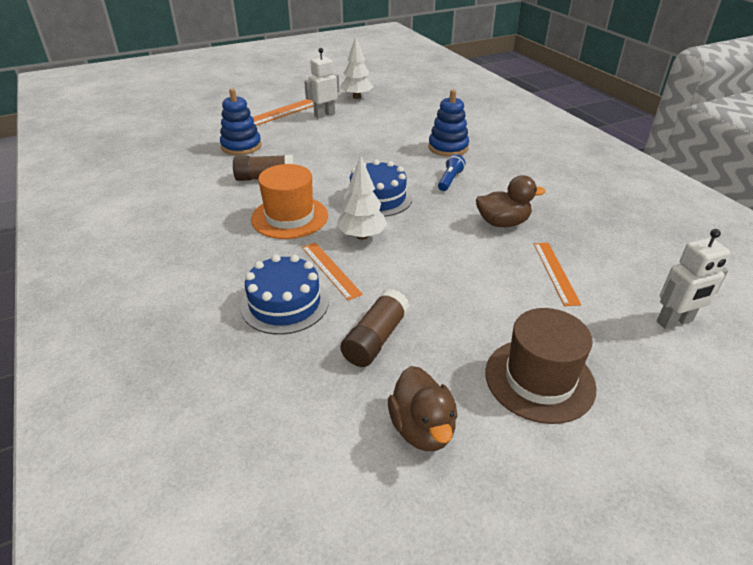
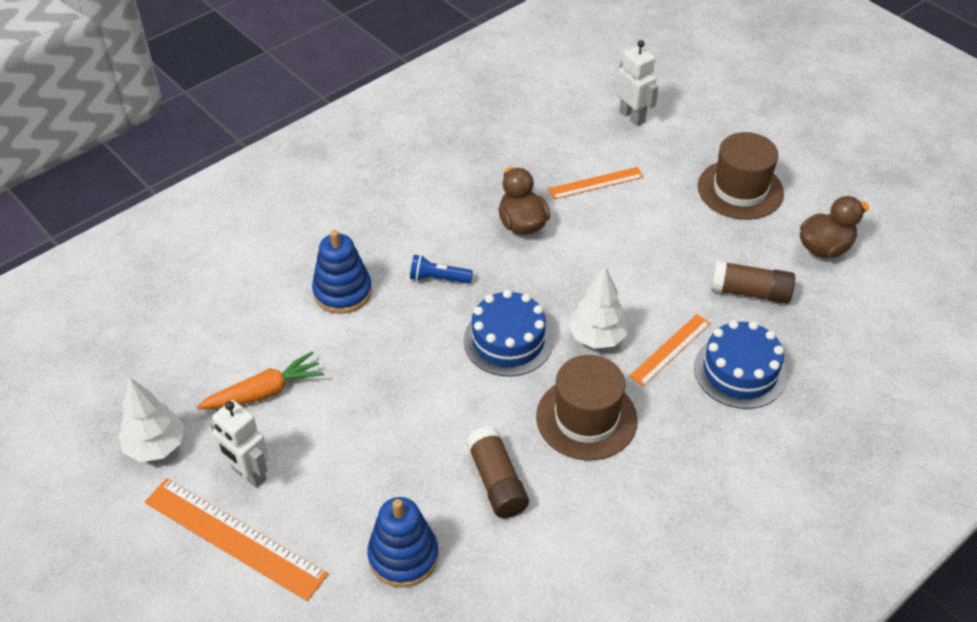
camera: 105 degrees left, 10 degrees up
orange hat [251,164,328,239] -> brown hat [536,355,638,461]
none -> orange carrot [197,352,324,409]

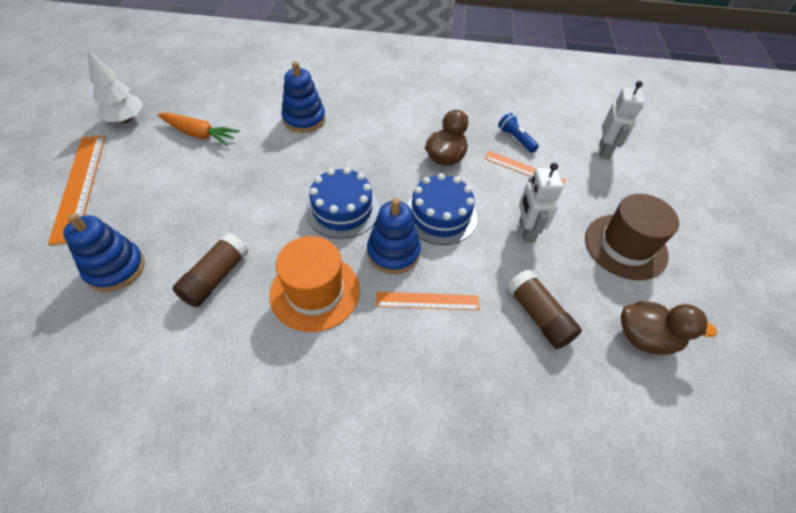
camera: 45 degrees right, 5 degrees up
white robot [210,400,269,488] -> white robot moved to [519,163,563,243]
blue flashlight [410,255,473,284] -> blue flashlight moved to [498,113,539,153]
brown hat [536,355,638,461] -> orange hat [270,236,360,332]
white tree [568,266,628,349] -> blue stacking toy [367,198,421,274]
blue cake [694,320,787,409] -> blue cake moved to [407,173,478,245]

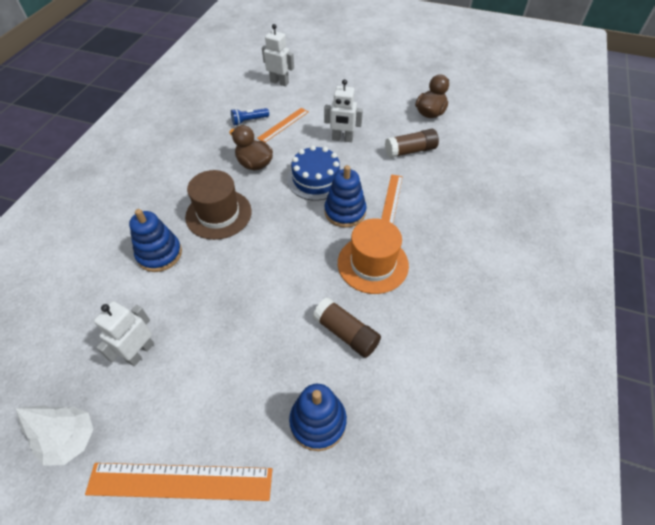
camera: 75 degrees left, 0 degrees up
orange carrot [157,113,240,146] -> white robot [94,301,154,366]
blue cake [305,167,379,239] -> none
brown hat [585,194,679,280] -> brown hat moved to [185,170,252,240]

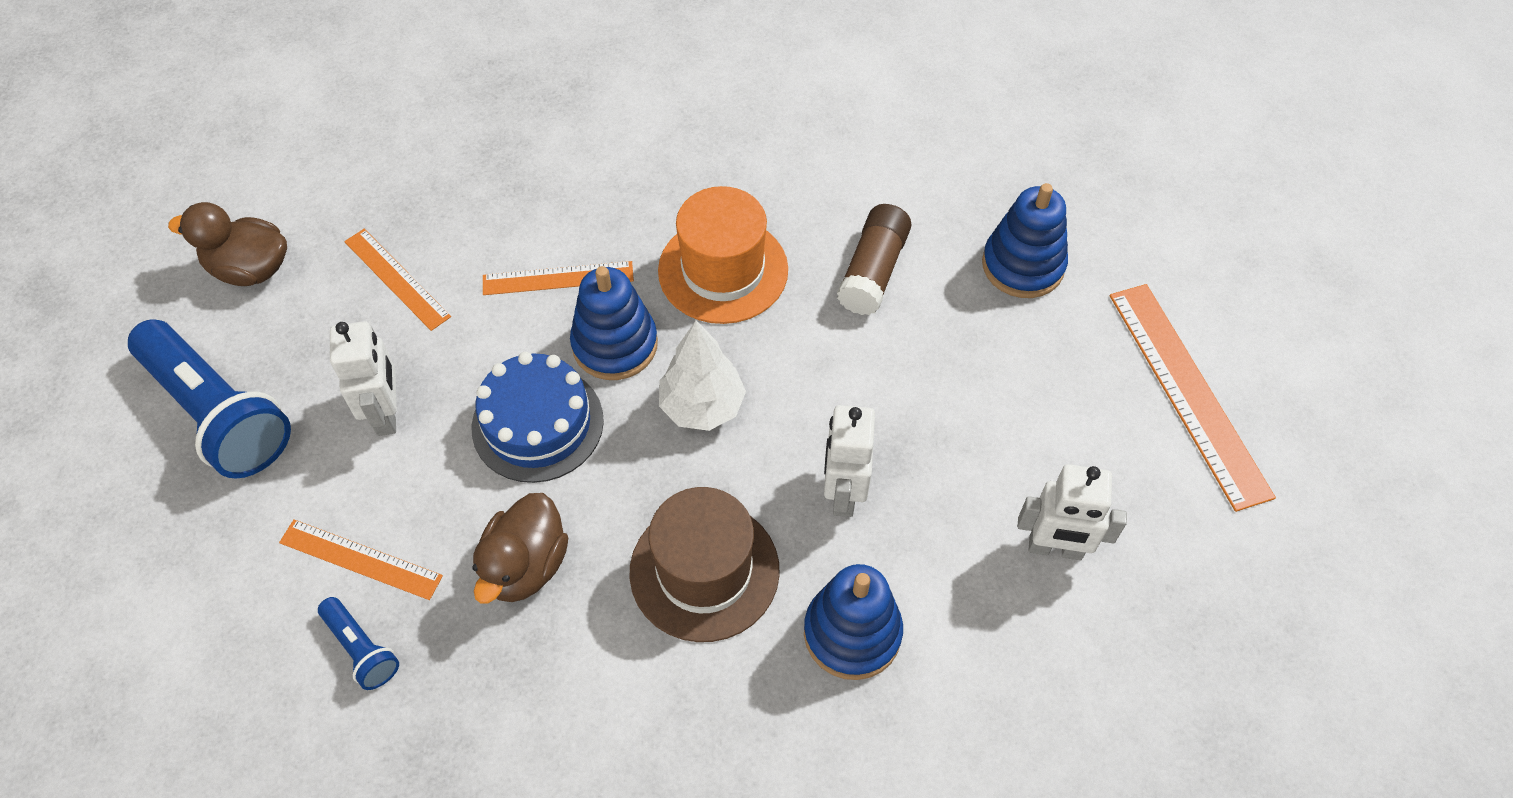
camera: 110 degrees left, 5 degrees up
white tree [16,405,93,466] -> white tree moved to [659,321,746,431]
white robot [262,24,294,87] -> white robot moved to [824,405,875,517]
brown glue stick [385,129,439,158] -> orange ruler [344,229,451,331]
none -> blue flashlight [128,320,291,479]

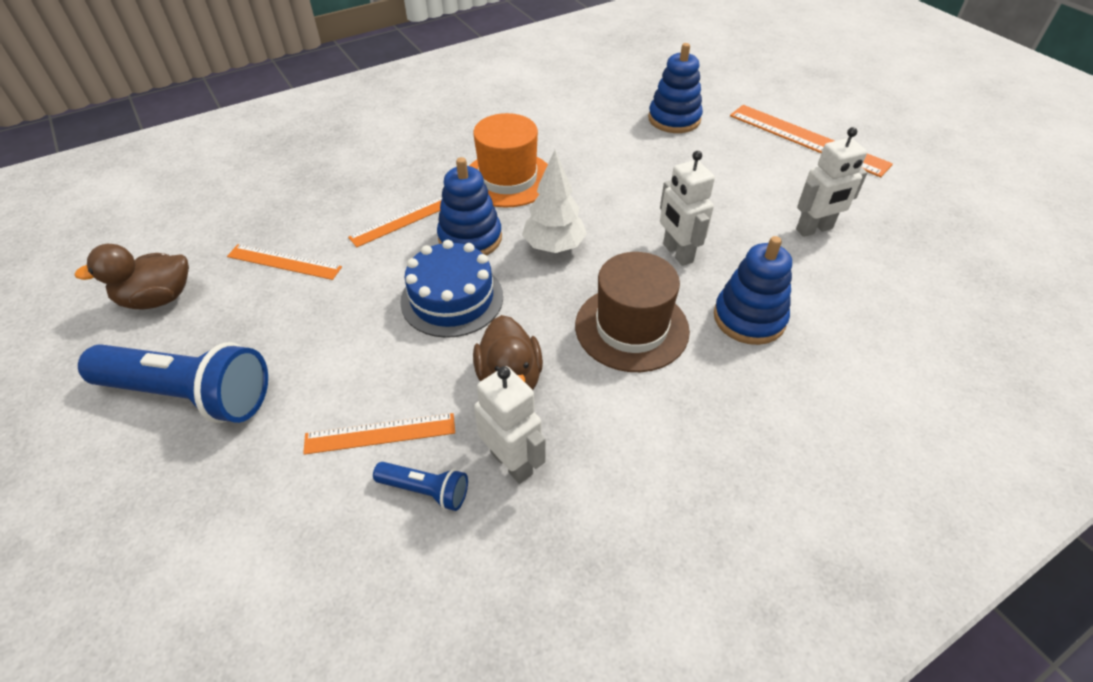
camera: 30 degrees left, 10 degrees down
white robot [330,321,397,436] -> white robot moved to [474,366,546,484]
brown glue stick [837,204,911,315] -> none

